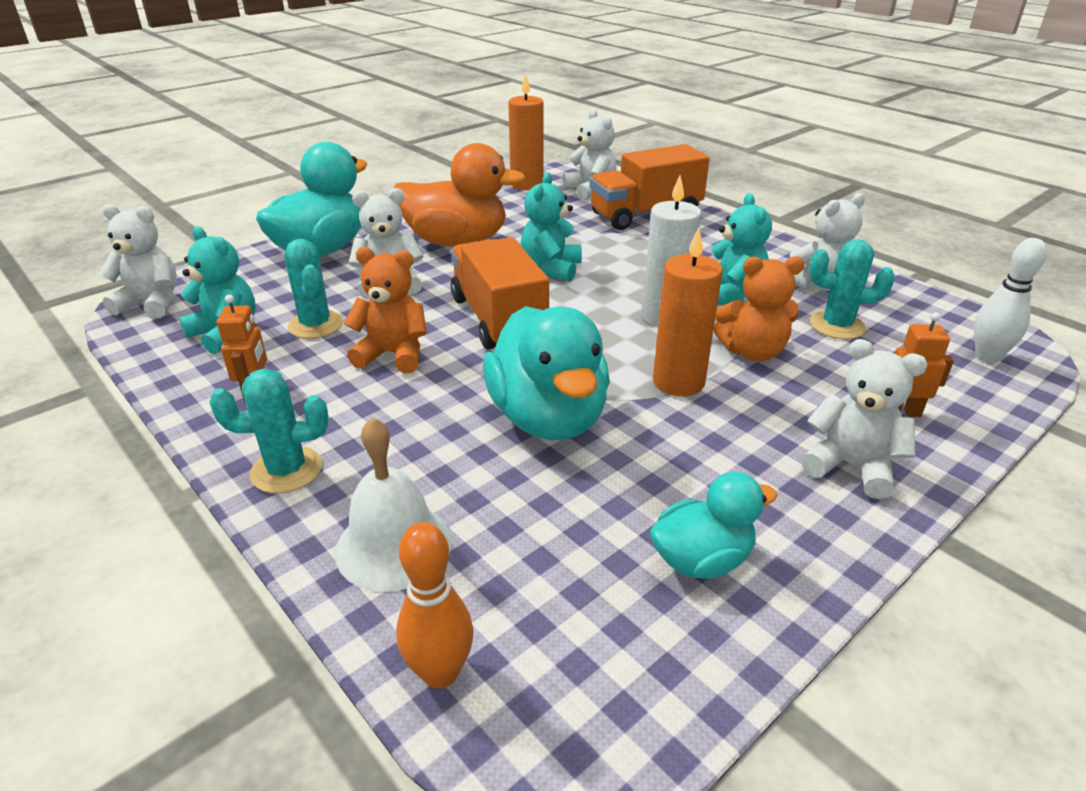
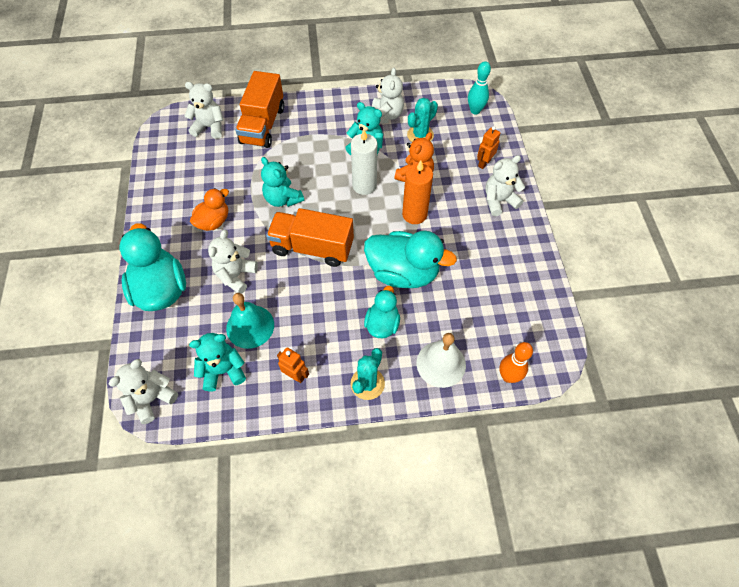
camera: 55 degrees left, 25 degrees up
turquoise cactus [284,239,343,339] -> turquoise bell [226,293,274,349]
orange teddy bear [344,247,427,373] -> none
orange duck [394,143,526,247] -> orange duck [190,188,229,231], size x0.57
orange candle [508,74,544,190] -> none
turquoise duck [650,472,777,579] -> turquoise duck moved to [364,286,400,339]
white bowling pin [974,238,1047,363] -> turquoise bowling pin [468,61,491,114]

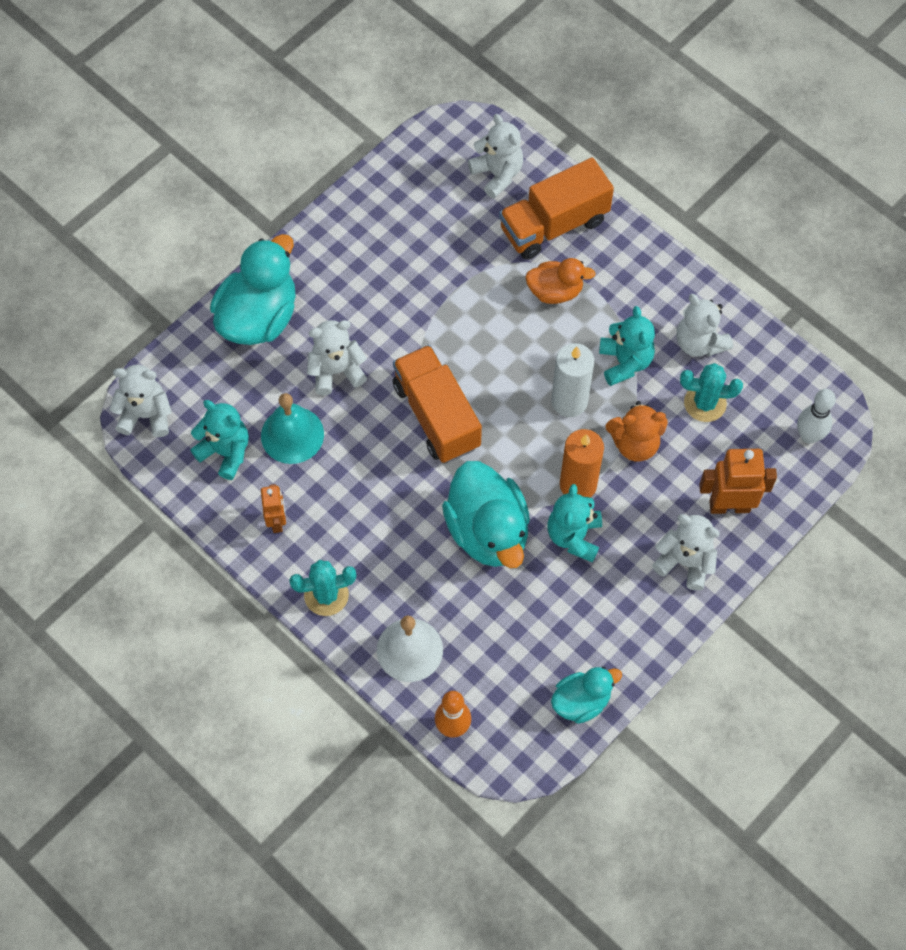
camera: 50 degrees right, 5 degrees up
orange duck [190,188,229,231] -> orange duck moved to [525,258,596,304]
turquoise teddy bear [261,157,304,207] -> turquoise teddy bear moved to [548,484,602,563]
turquoise duck [364,286,400,339] -> turquoise duck moved to [551,667,622,724]
white teddy bear [372,67,404,124] -> white teddy bear turned 90 degrees clockwise [676,294,733,357]
turquoise bowling pin [468,61,491,114] -> white bowling pin [797,389,836,444]
orange robot [477,126,500,169] -> orange robot [699,449,777,514], size x1.65

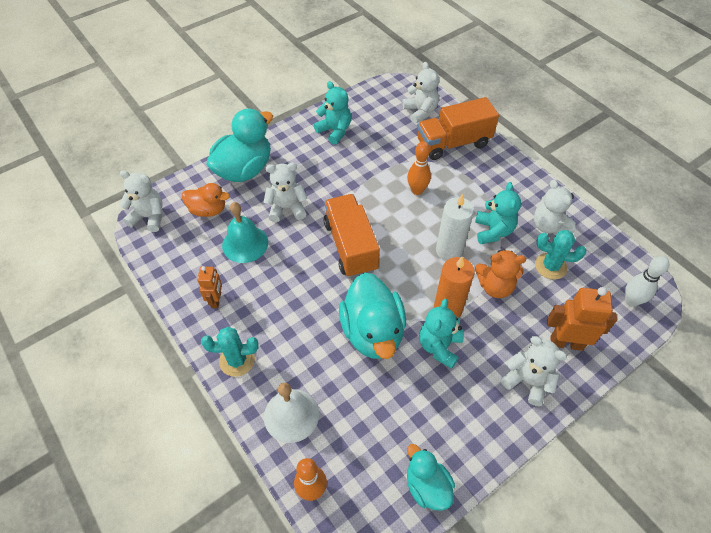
camera: 10 degrees right, 10 degrees down
turquoise teddy bear [190,400,249,480] -> turquoise teddy bear moved to [314,81,351,145]
orange duck [525,258,596,304] -> orange duck moved to [182,183,230,217]
turquoise duck [551,667,622,724] -> turquoise duck turned 105 degrees counterclockwise [407,444,455,511]
none -> orange bowling pin [407,141,431,195]

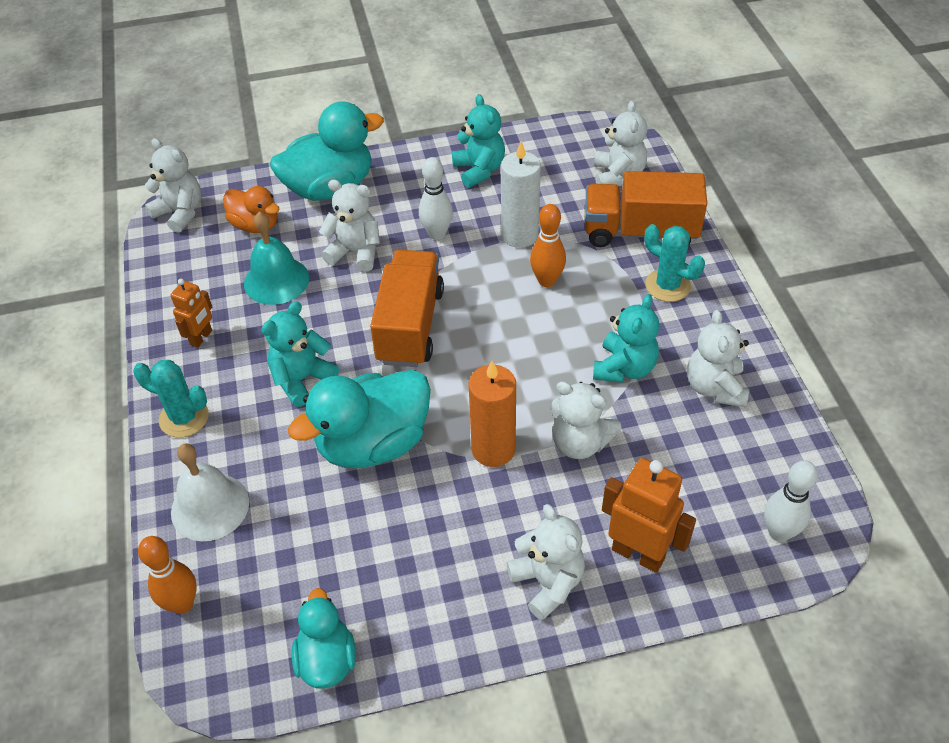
camera: 25 degrees right, 5 degrees down
turquoise duck [339,272,406,359] -> turquoise duck turned 45 degrees clockwise [288,370,431,468]
turquoise teddy bear [419,299,464,369] -> turquoise teddy bear moved to [261,301,339,407]
white candle [436,194,474,261] -> white candle moved to [501,141,541,248]
orange teddy bear [475,249,526,298] -> white teddy bear [551,381,621,459]
turquoise cactus [535,230,586,280] -> turquoise cactus moved to [645,224,705,302]
none -> white bowling pin [419,157,453,240]

